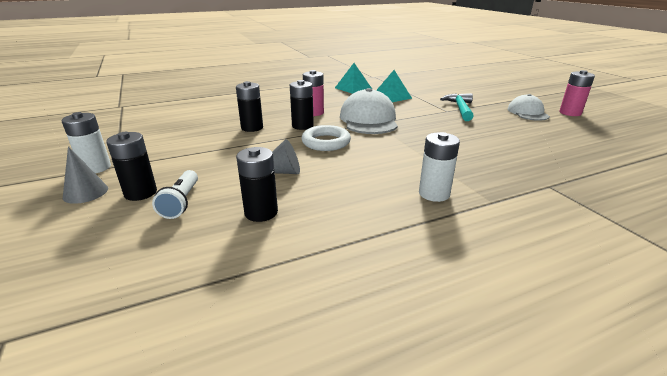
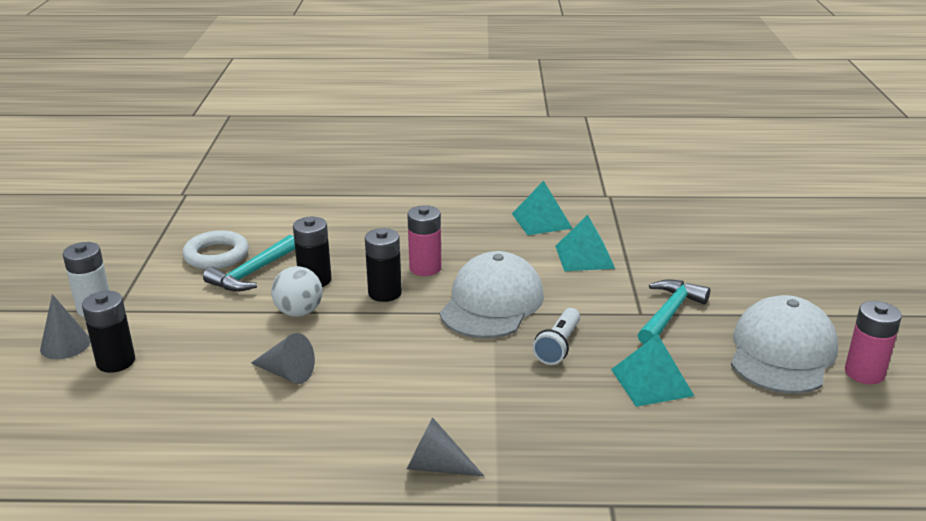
camera: 25 degrees right, 0 degrees up
white flashlight [152,170,198,219] -> white flashlight moved to [533,308,580,365]
black battery [236,147,278,222] -> none
white ring [301,125,351,151] -> white ring moved to [182,230,249,269]
white battery [419,132,460,202] -> grey cone [407,417,484,476]
white cap [508,94,550,121] -> white cap [731,295,838,394], size x1.61
none -> turquoise hammer [203,235,295,292]
none -> white ball [271,266,322,317]
none -> turquoise pyramid [611,334,694,407]

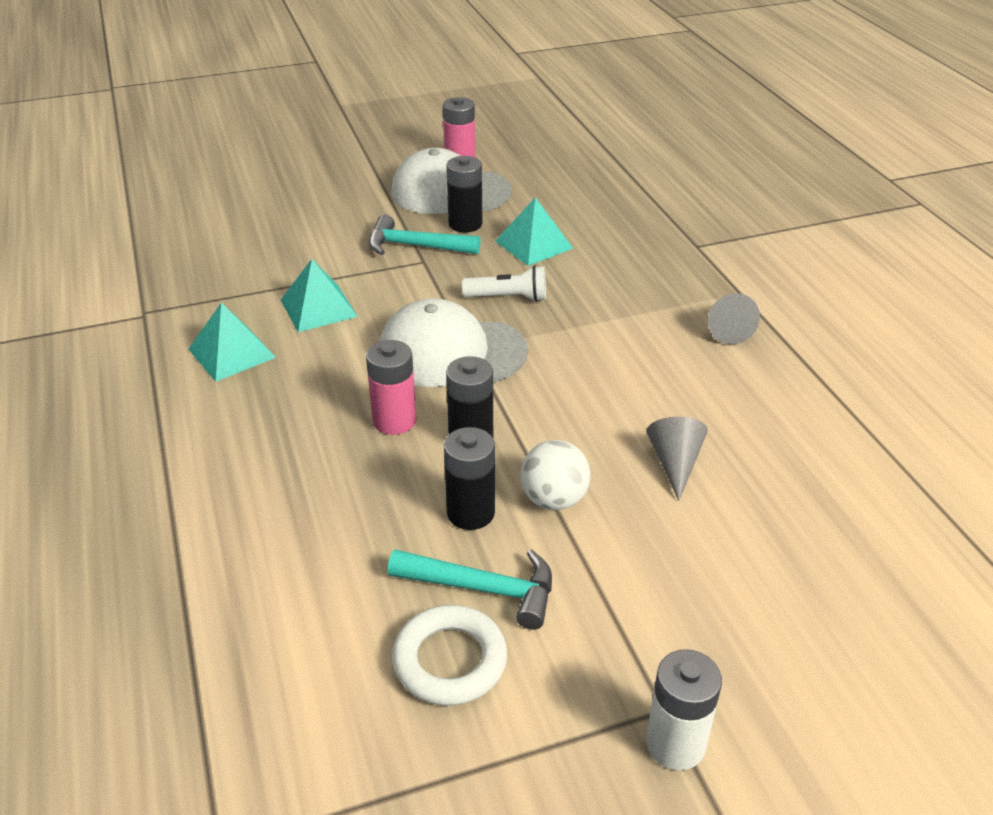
camera: 110 degrees left, 10 degrees up
grey cone [40,294,91,359] -> none
black battery [82,291,135,373] -> black battery moved to [446,156,482,232]

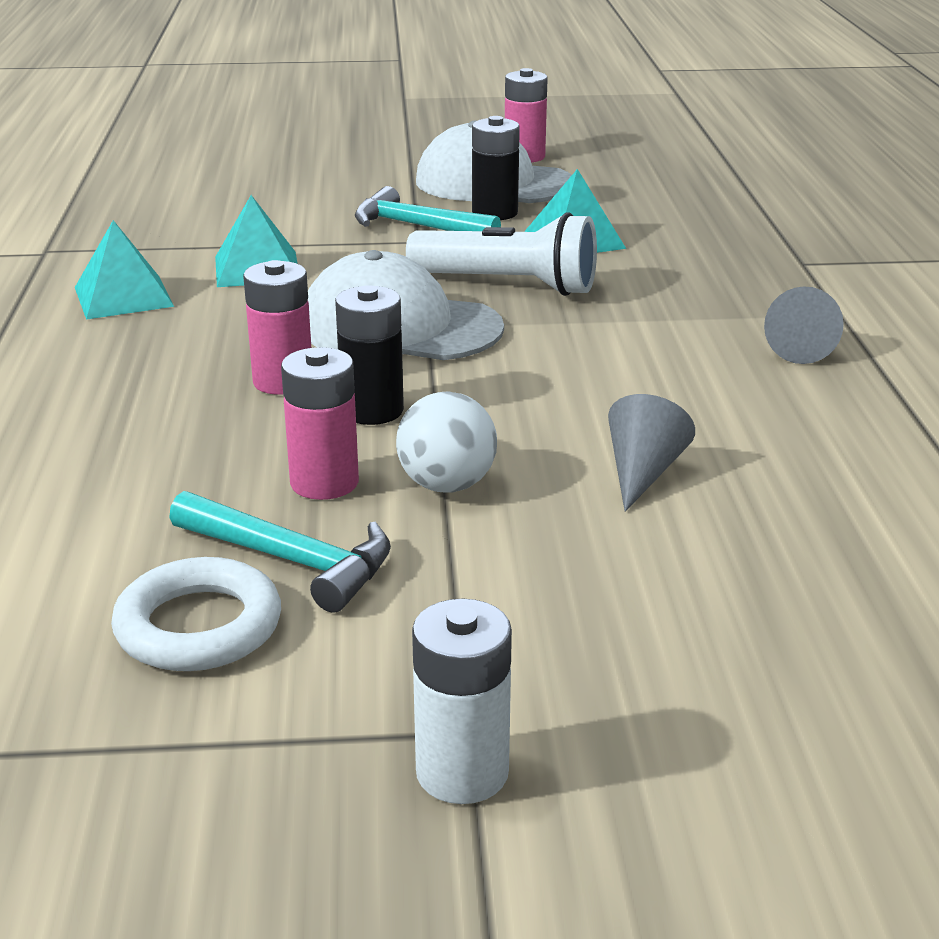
camera: 15 degrees right, 10 degrees down
black battery [444,427,495,530] -> pink battery [281,347,359,500]
white flashlight [462,265,546,302] -> white flashlight [406,213,597,296], size x1.61

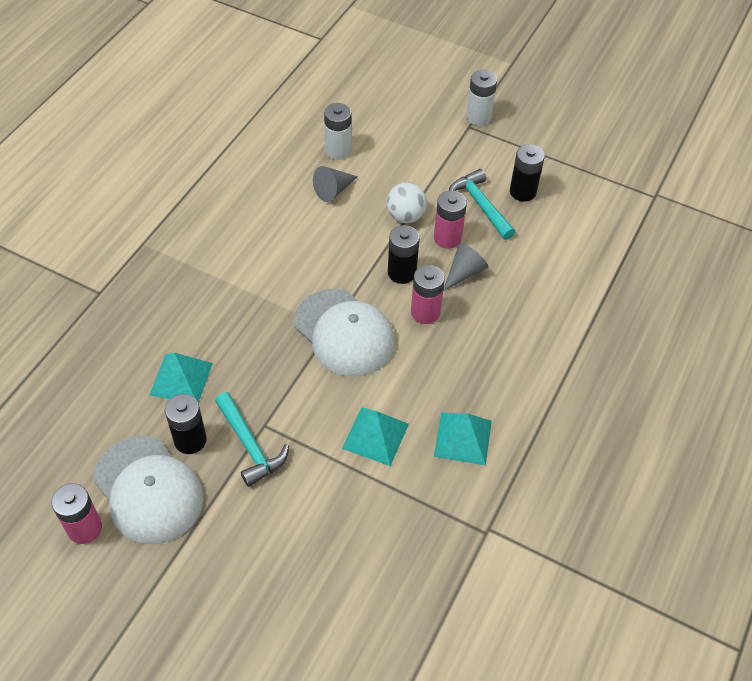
camera: 150 degrees left, 25 degrees up
white ring [111,557,281,671] -> black battery [510,144,545,202]
white flashlight [406,213,597,296] -> none
grey cone [764,286,844,364] -> grey cone moved to [443,242,489,291]
none -> white battery [324,103,352,160]

